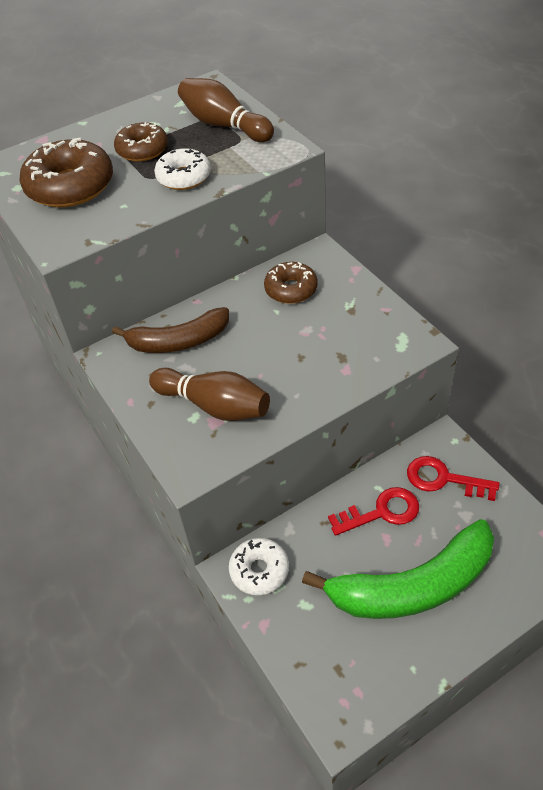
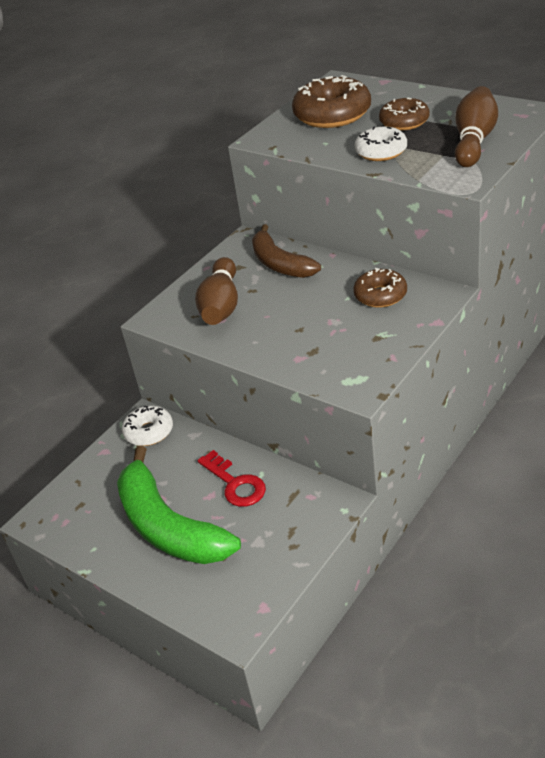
camera: 70 degrees right, 10 degrees down
red key [407,456,500,501] -> none

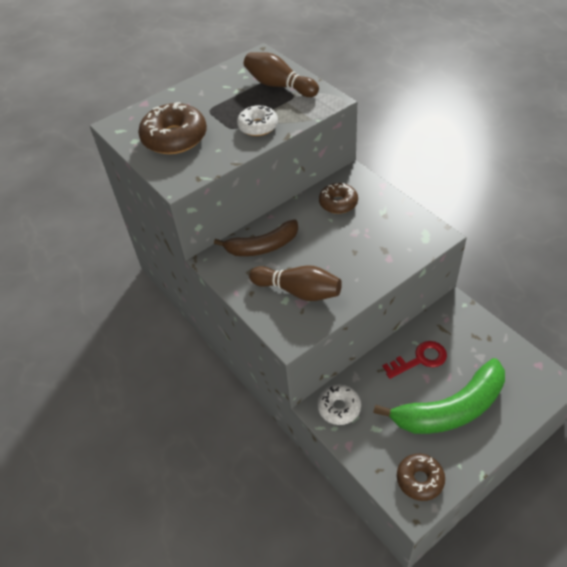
camera: 75 degrees left, 10 degrees up
brown donut [379,98,429,131] -> brown donut moved to [397,454,445,501]

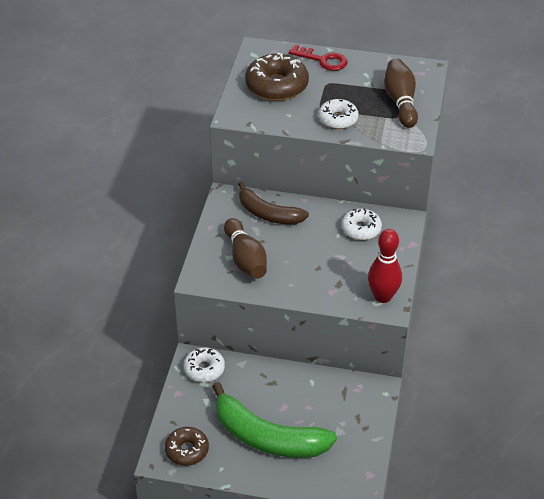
camera: 45 degrees right, 5 degrees down
brown donut [319,183,358,214] -> white donut [341,209,382,240]
red key [382,341,447,379] -> red key moved to [289,45,348,71]
none -> red bowling pin [368,229,402,303]

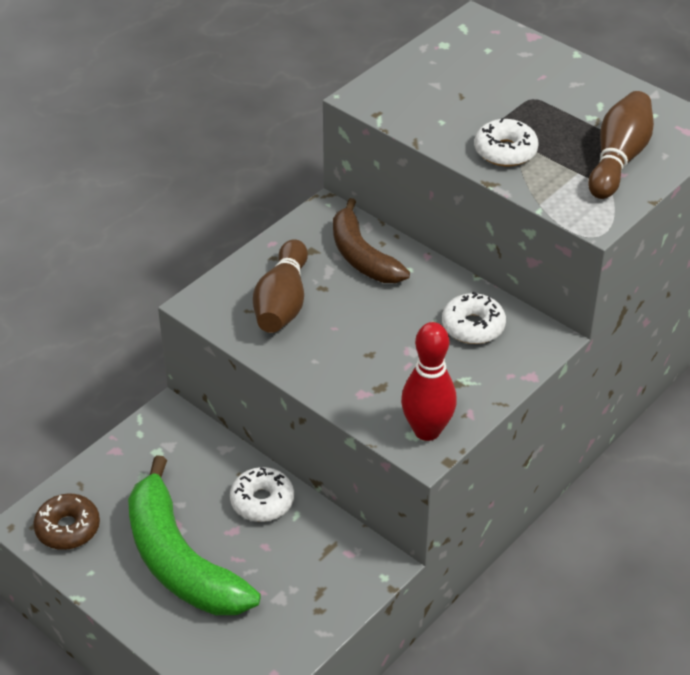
camera: 30 degrees right, 0 degrees up
white donut [184,347,225,382] -> white donut moved to [230,467,294,522]
brown donut [245,53,309,101] -> none
red key [289,45,348,71] -> none

